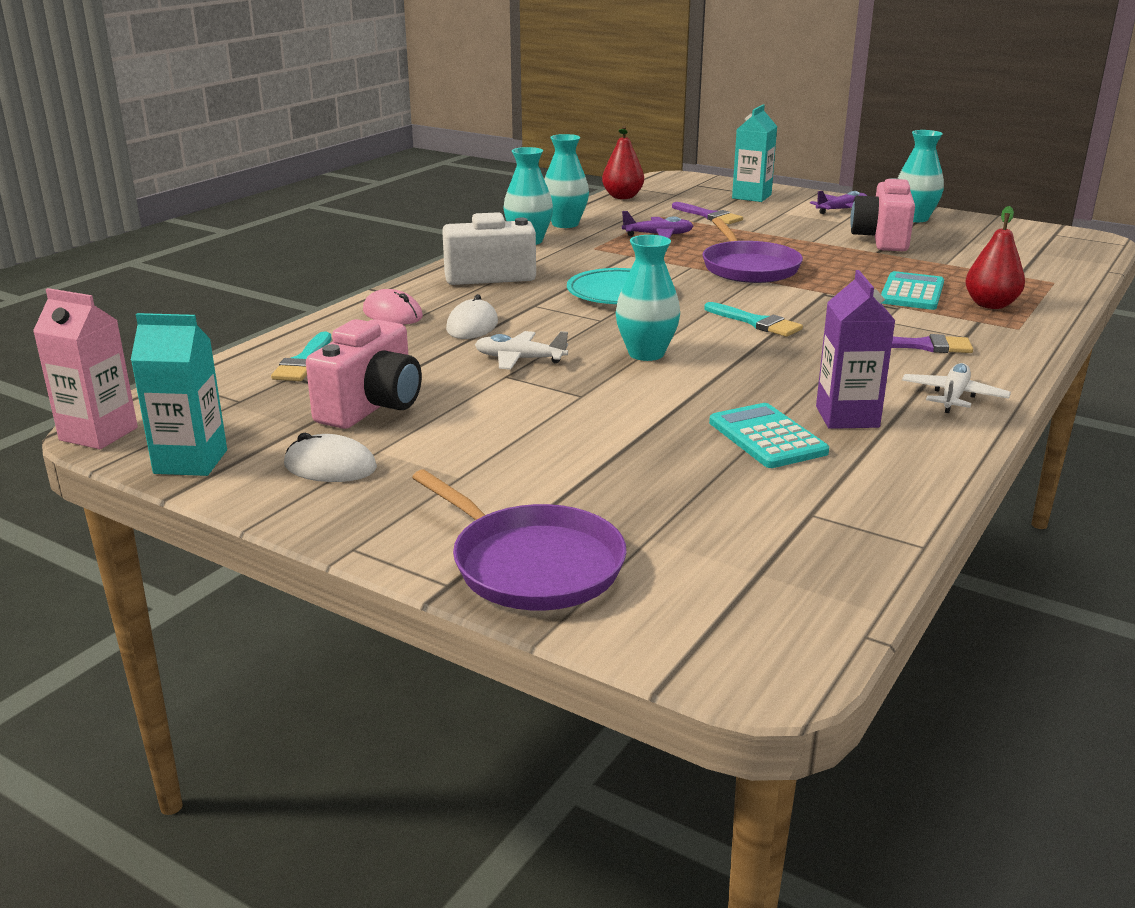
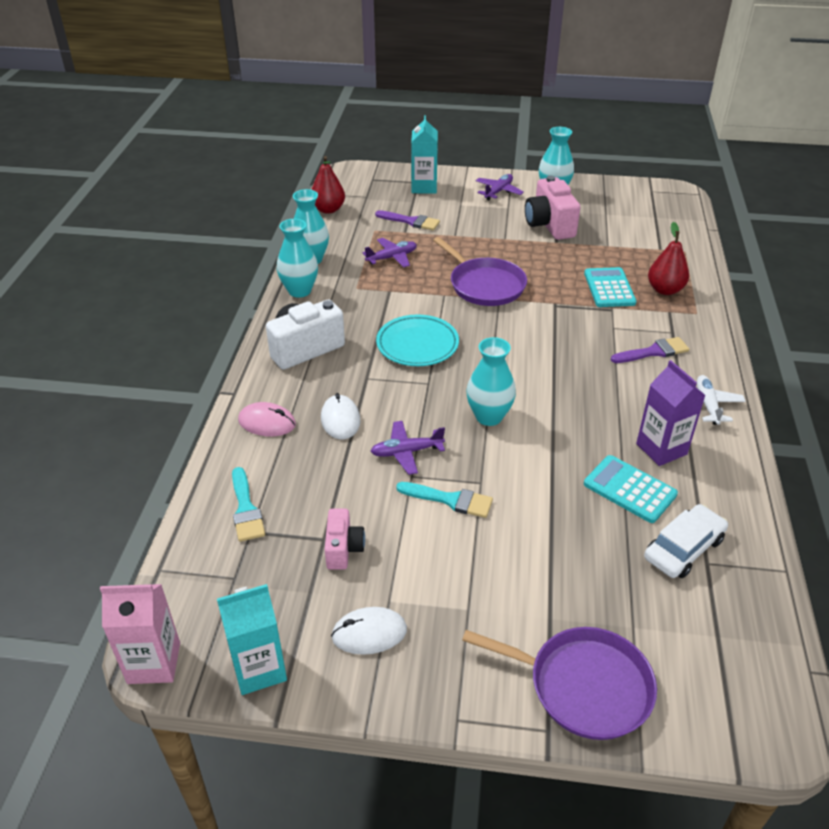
camera: 25 degrees left, 15 degrees up
pink camera [306,319,422,429] -> pink camera [325,509,365,570], size x0.58
white plane [475,331,568,370] -> purple plane [371,421,445,475]
turquoise brush [704,302,803,337] -> turquoise brush moved to [396,482,493,518]
none -> white car [644,504,728,578]

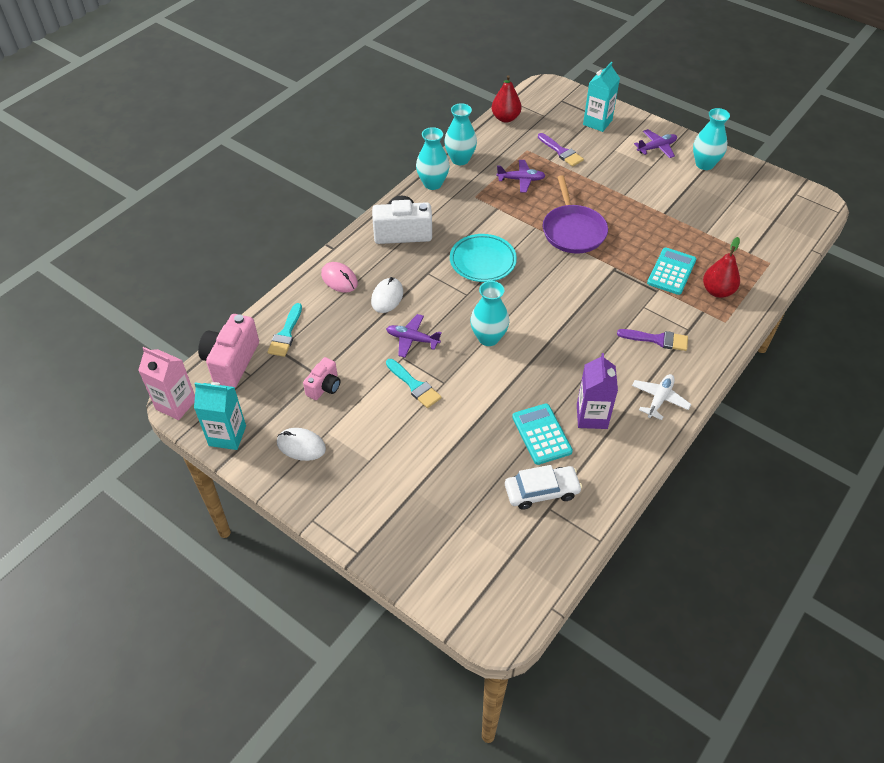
camera: 30 degrees right, 10 degrees up
purple pan [462,627,657,740] -> none
pink camera [525,175,580,240] -> pink camera moved to [198,314,259,387]

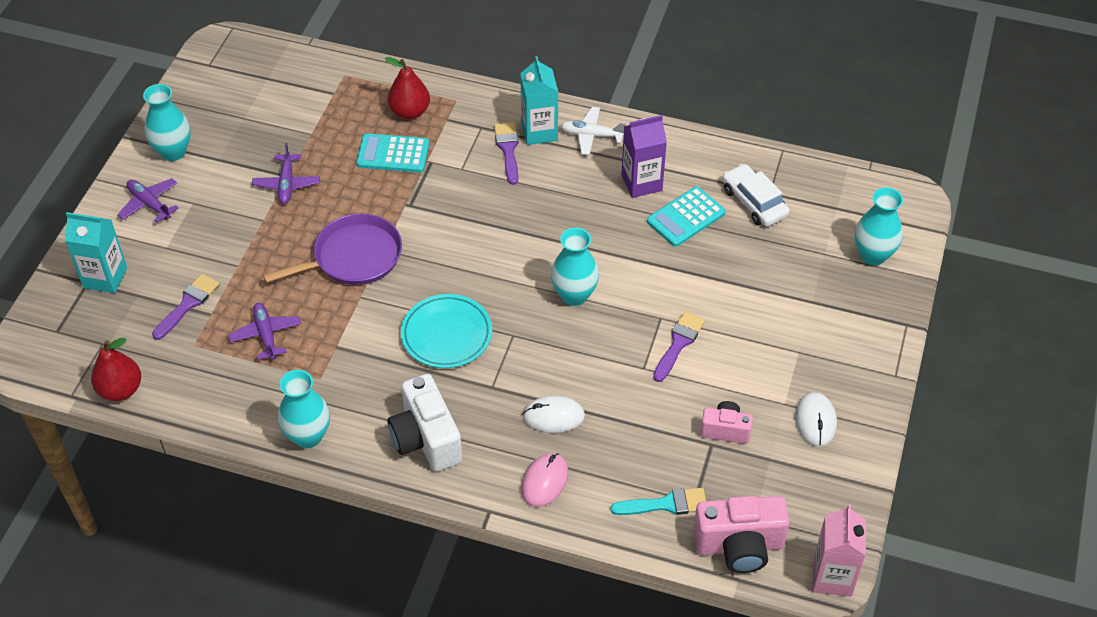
camera: 110 degrees left, 0 degrees up
turquoise carton [194,382,246,450] -> turquoise carton moved to [520,56,558,145]
purple plane [386,314,442,358] -> purple plane moved to [252,143,320,204]
turquoise brush [386,359,442,408] -> purple brush [653,311,705,382]
turquoise vase [444,103,477,165] -> turquoise vase moved to [855,187,903,265]

